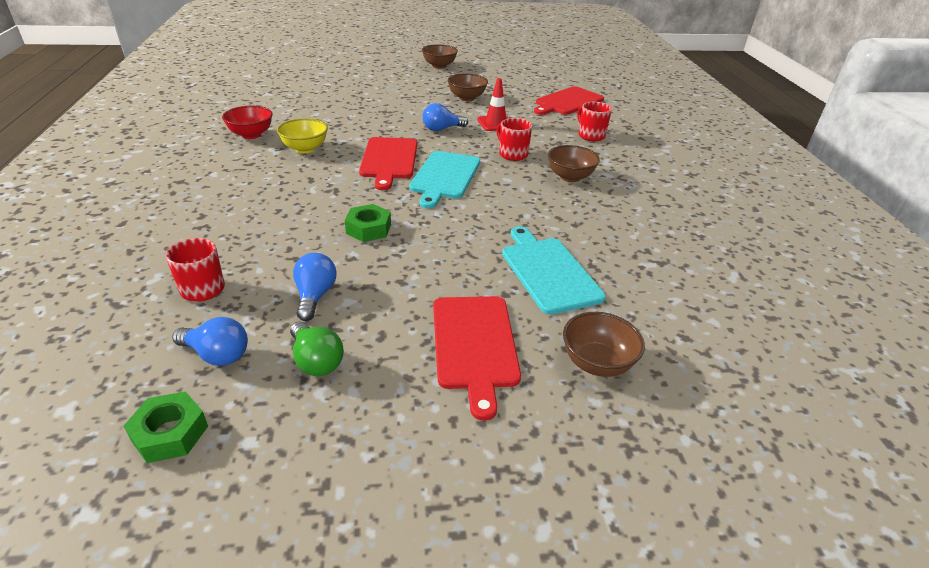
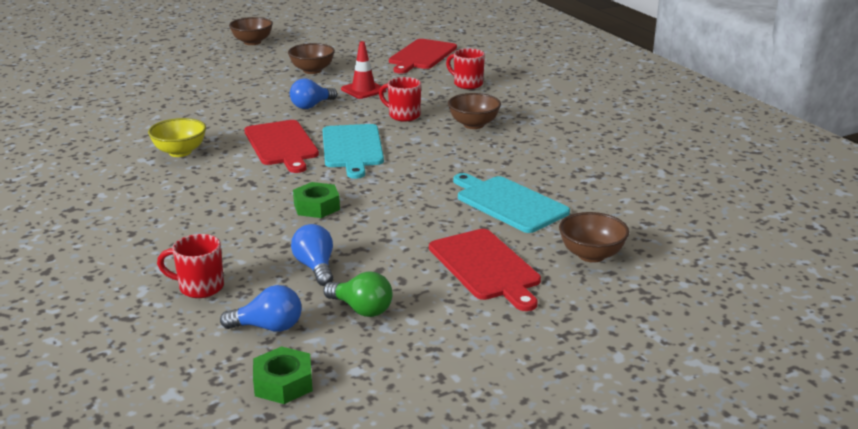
camera: 20 degrees left, 10 degrees down
red bowl [222,106,272,139] -> none

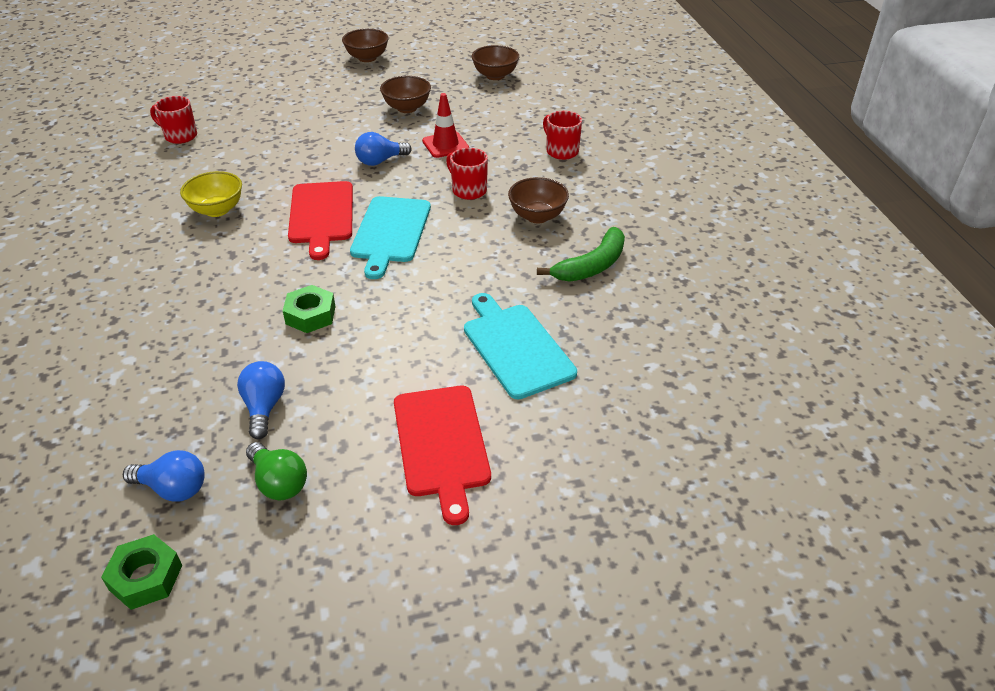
camera: 15 degrees right, 15 degrees up
red mug [157,234,224,298] -> red mug moved to [150,96,197,144]
red cutting board [389,39,457,74] -> none
brown bowl [559,212,629,263] -> brown bowl moved to [472,45,519,80]
none -> green banana [537,227,625,281]

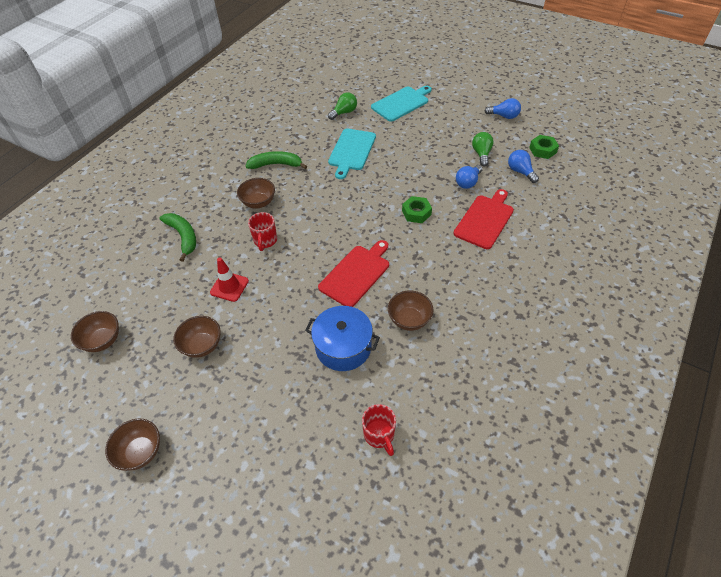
camera: 135 degrees left, 10 degrees up
yellow bowl [180,171,242,217] -> brown bowl [388,291,434,331]
turquoise cutting board [350,196,431,279] -> turquoise cutting board moved to [371,86,432,122]
blue light bulb [355,132,412,166] -> blue light bulb moved to [484,98,521,119]
red cutting board [394,386,491,525] -> red cutting board moved to [453,189,514,249]
red mug [543,111,582,160] -> green banana [159,213,196,262]
none -> blue pot [305,306,380,371]
none -> green light bulb [328,93,357,120]

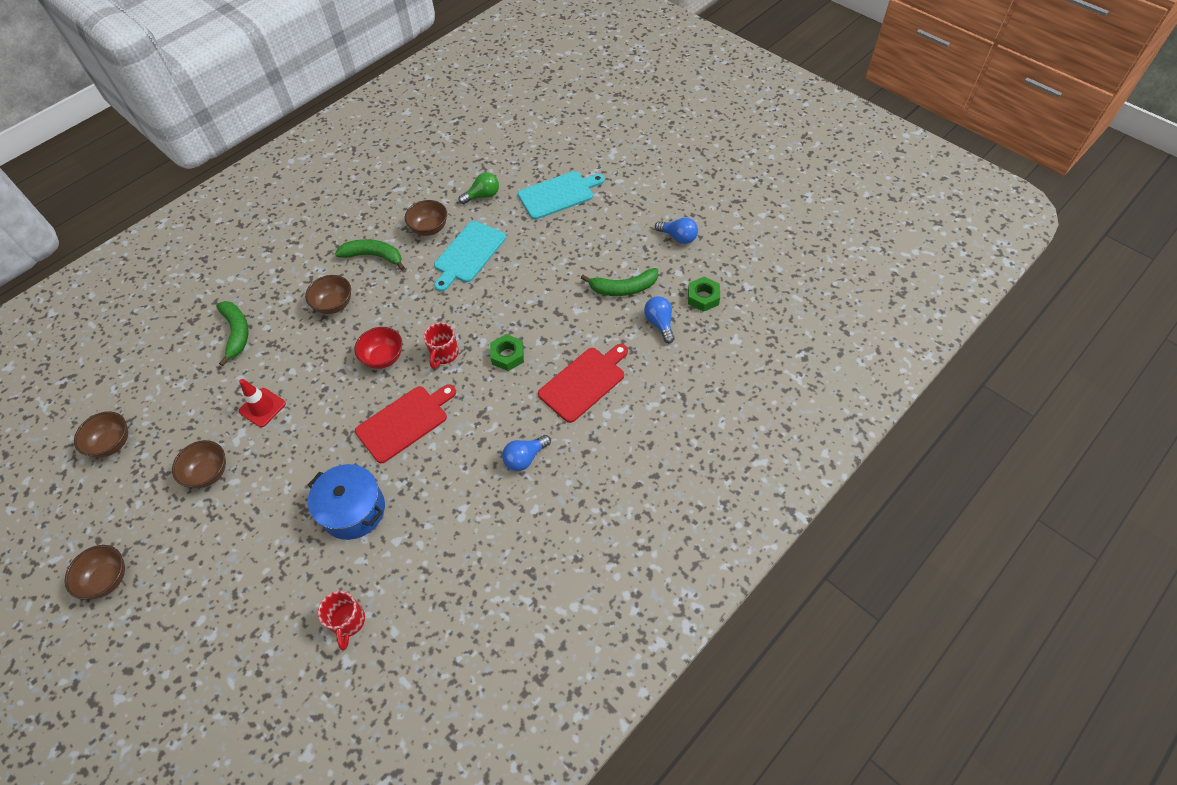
camera: 15 degrees right, 5 degrees up
red mug [248,212,277,251] -> red mug moved to [423,323,459,369]
brown bowl [388,291,434,331] -> brown bowl moved to [405,200,447,236]
blue light bulb [456,165,482,189] -> blue light bulb moved to [502,435,551,471]
green light bulb [472,132,494,167] -> green banana [581,268,658,296]
none -> red bowl [354,327,402,369]

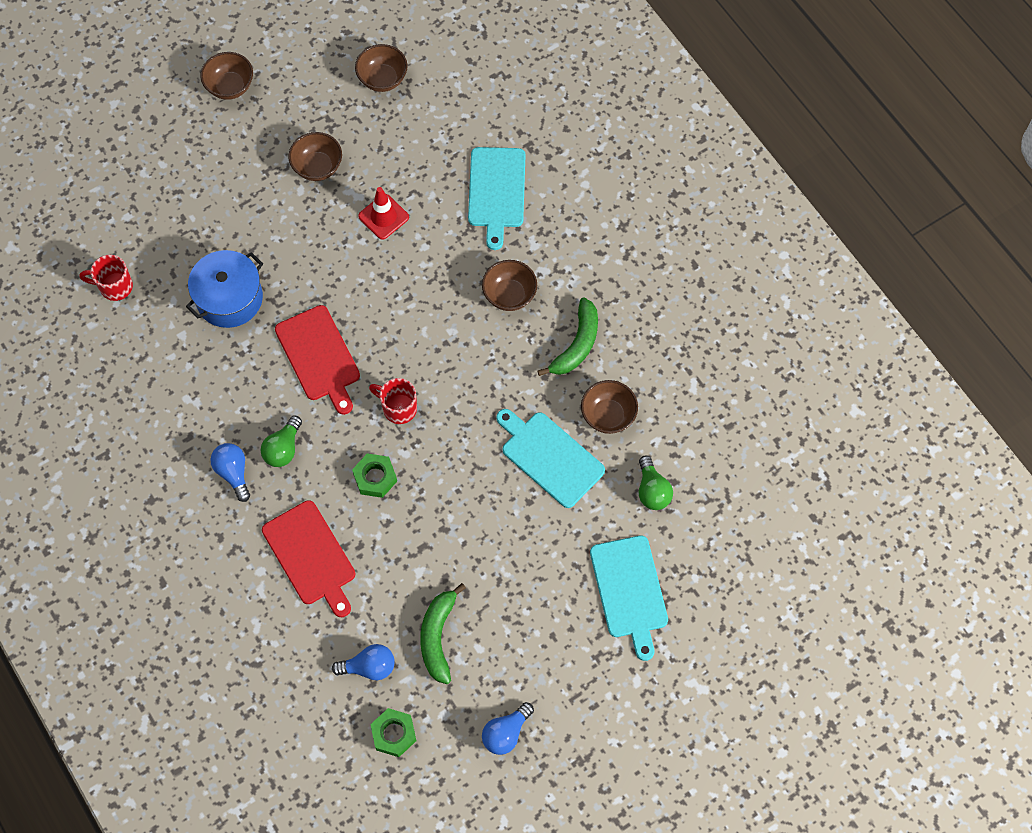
camera: 100 degrees right, 10 degrees up
green banana [216,301,249,366] -> turquoise cutting board [468,147,526,250]
red bowl [354,327,402,369] -> none
none -> green light bulb [261,416,302,467]

